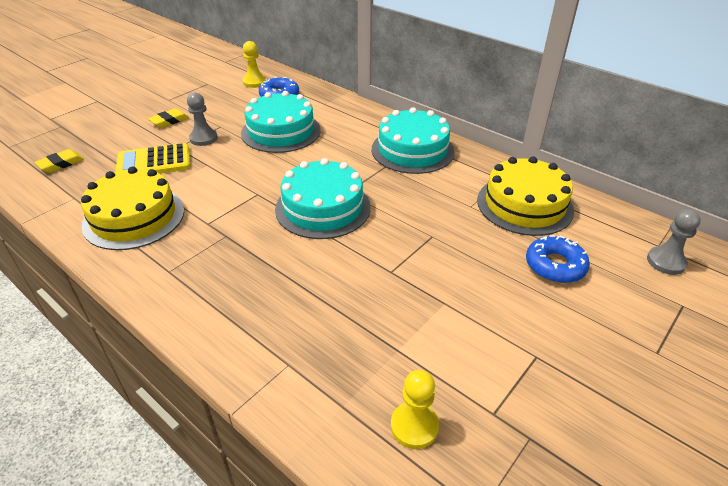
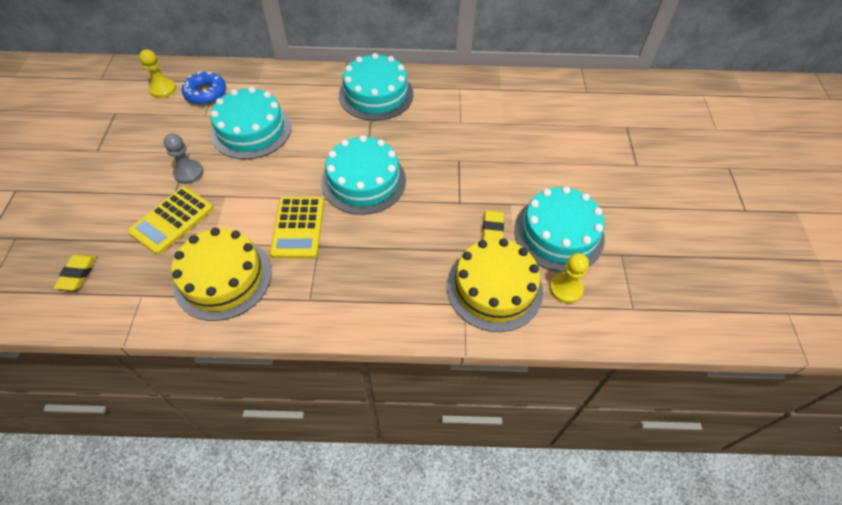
camera: 40 degrees left, 15 degrees up
yellow eraser [148,108,189,128] -> yellow eraser moved to [483,210,504,240]
yellow cake [477,156,574,236] -> yellow cake moved to [447,238,543,332]
blue donut [526,235,590,283] -> none
grey pawn [647,209,701,275] -> none
none -> yellow calculator [270,197,324,259]
none -> turquoise cake [514,186,605,272]

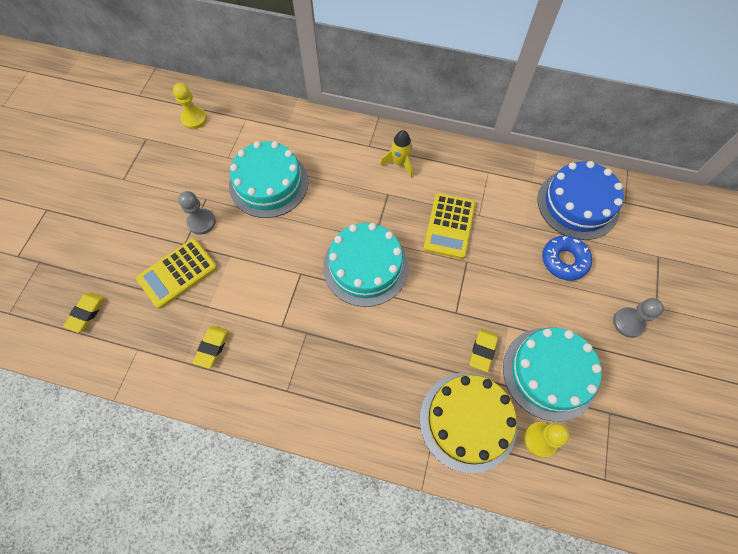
camera: 15 degrees right, 10 degrees up
yellow cake [171,228,271,321] -> yellow eraser [193,326,229,369]
blue donut [182,72,226,105] -> blue donut moved to [542,235,592,281]
yellow calculator [270,197,324,259] -> yellow calculator moved to [424,193,475,259]
turquoise cake [339,53,413,121] -> yellow rocket [380,130,412,178]
none -> blue cake [538,161,624,240]
none -> grey pawn [613,298,664,338]

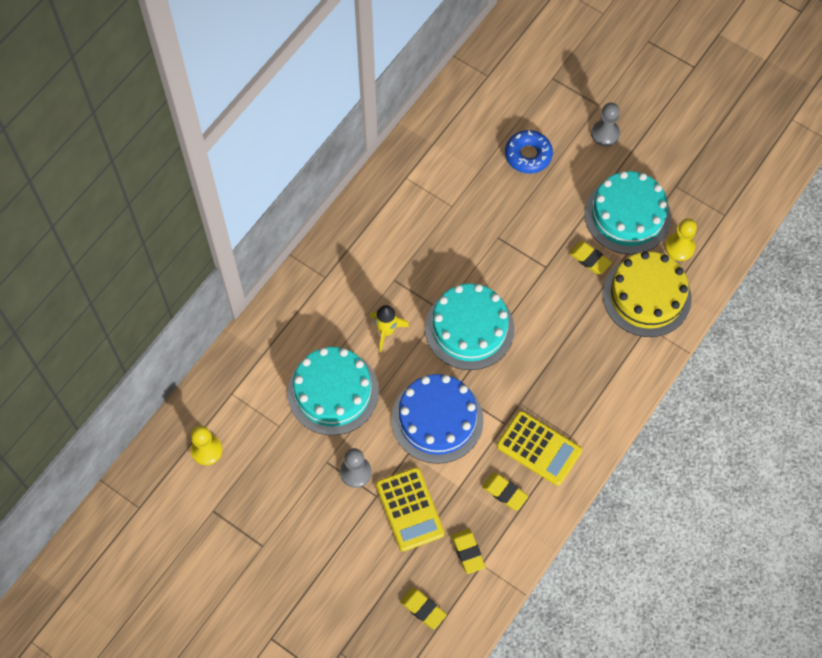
camera: 70 degrees left, 0 degrees up
yellow rocket [380,130,412,178] -> yellow rocket moved to [370,305,409,352]
yellow calculator [424,193,475,259] -> yellow calculator moved to [497,411,582,486]
blue cake [538,161,624,240] -> blue cake moved to [391,374,483,464]
none -> yellow eraser [452,529,485,574]

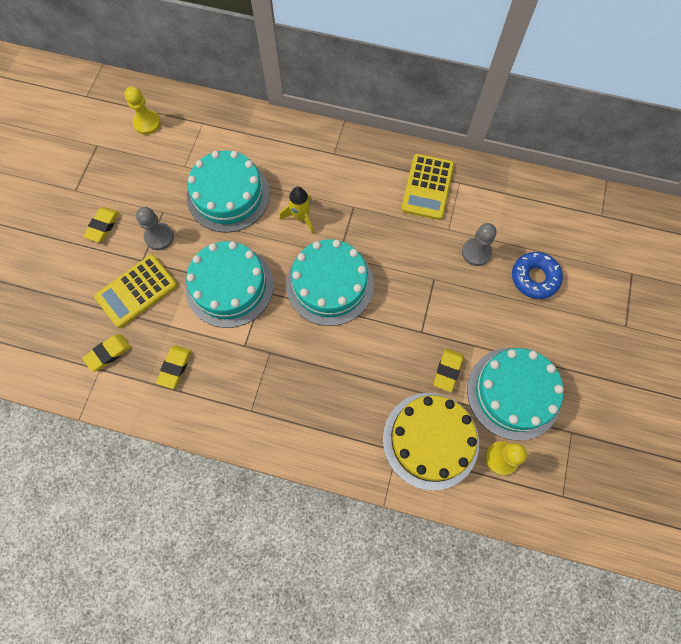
camera: 70 degrees right, 5 degrees up
blue cake [391,374,483,464] -> turquoise cake [185,241,274,328]
yellow eraser [400,588,447,629] -> yellow eraser moved to [83,207,119,242]
yellow calculator [497,411,582,486] -> yellow calculator moved to [401,154,454,220]
grey pawn [591,103,620,146] -> grey pawn moved to [462,223,497,266]

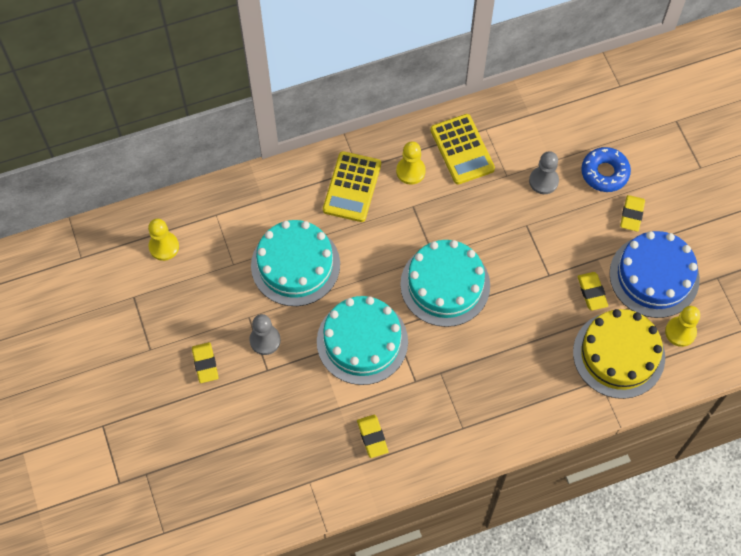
camera: 35 degrees left, 5 degrees down
yellow eraser [82,334,131,372] -> yellow eraser moved to [620,195,645,232]
yellow calculator [94,255,177,328] -> yellow calculator moved to [323,151,381,222]
yellow rocket [280,187,314,234] -> none
turquoise cake [467,348,564,441] -> blue cake [609,231,700,318]
none -> yellow pawn [396,141,426,185]

